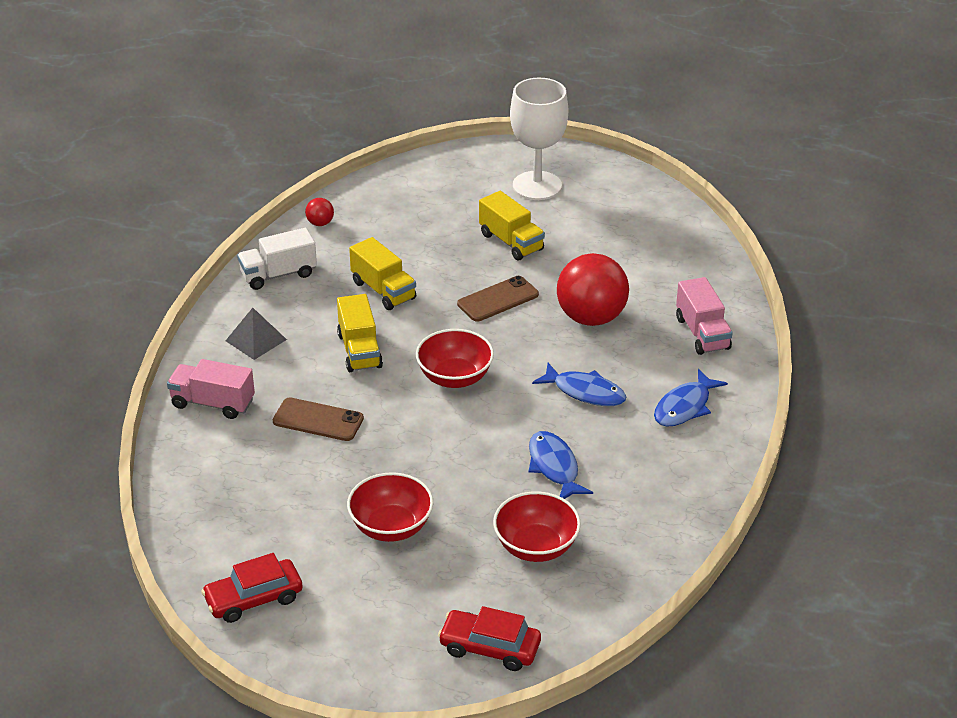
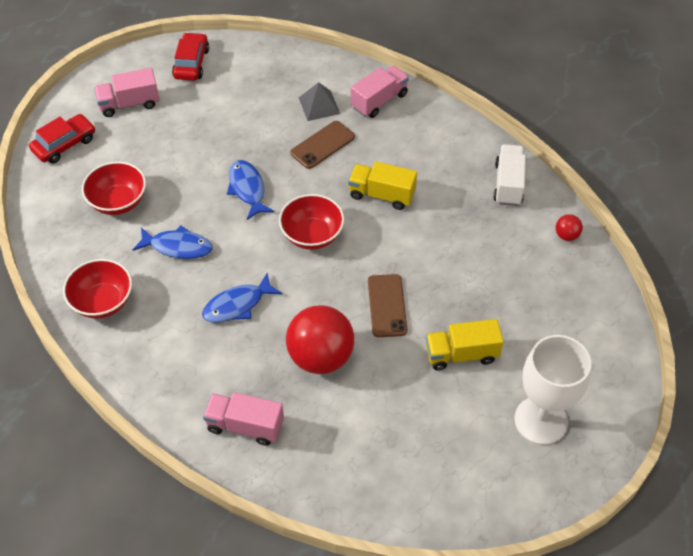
camera: 120 degrees right, 15 degrees up
grey pyramid [226,308,287,360] -> grey pyramid moved to [299,82,340,121]
red bowl [347,472,433,542] -> red bowl moved to [63,259,132,319]
yellow truck [349,237,416,310] -> none
blue fish [654,369,728,427] -> blue fish moved to [227,160,274,220]
none -> pink truck [94,68,159,117]

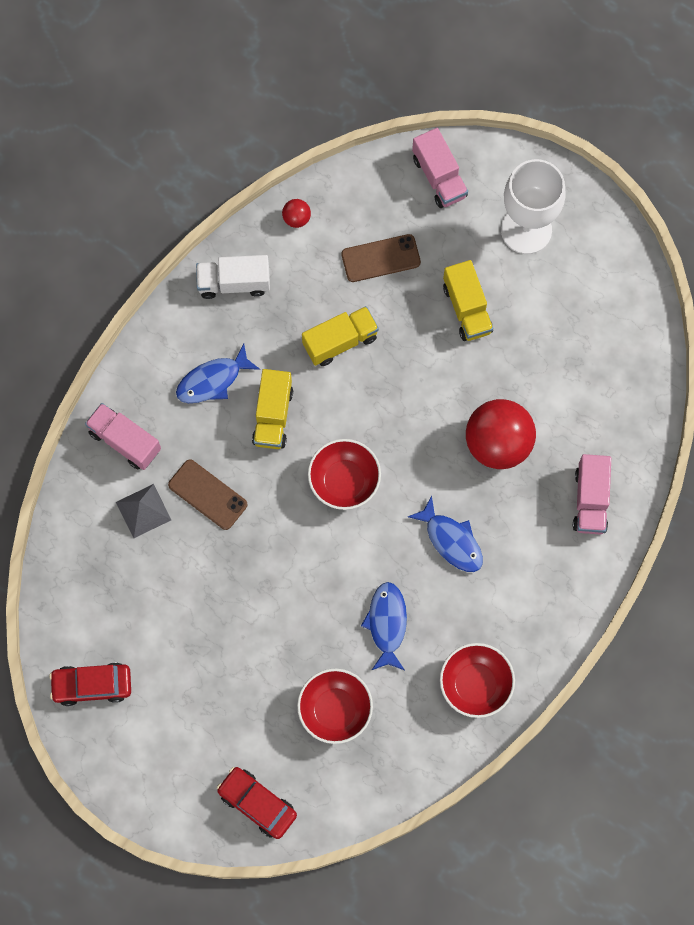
camera: 100 degrees left, 20 degrees up
pink truck [94,68,159,117] -> pink truck moved to [412,128,468,208]
blue fish [227,160,274,220] -> blue fish moved to [176,344,260,403]
brown phone [368,274,407,337] -> brown phone moved to [341,234,421,282]
none -> yellow truck [302,306,379,366]

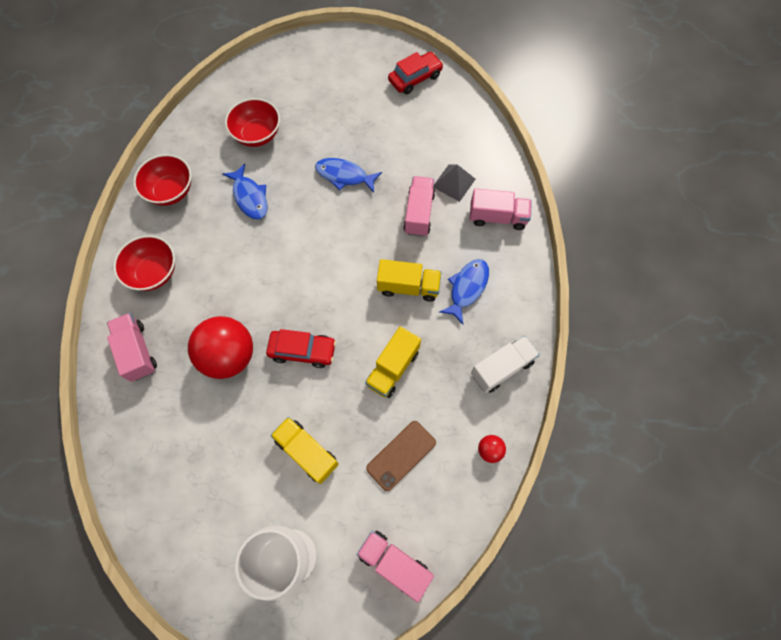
camera: 150 degrees right, 5 degrees down
brown phone [168,459,247,530] -> pink truck [403,176,435,237]
red car [217,767,297,839] -> red car moved to [266,329,336,368]
yellow truck [252,369,293,449] -> yellow truck turned 120 degrees clockwise [377,259,441,301]
red bowl [308,439,381,510] -> red bowl moved to [113,235,175,291]
blue fish [408,496,483,572] -> blue fish moved to [315,158,382,193]

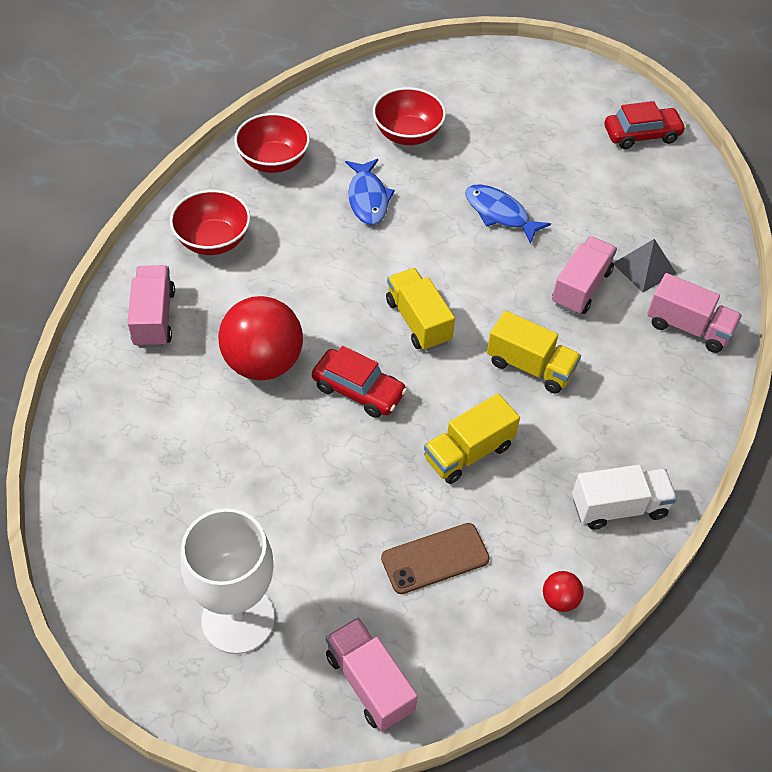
camera: 20 degrees right, 15 degrees down
yellow truck [270,417,339,484] -> yellow truck moved to [386,268,455,351]
blue fish [439,259,489,324] -> none

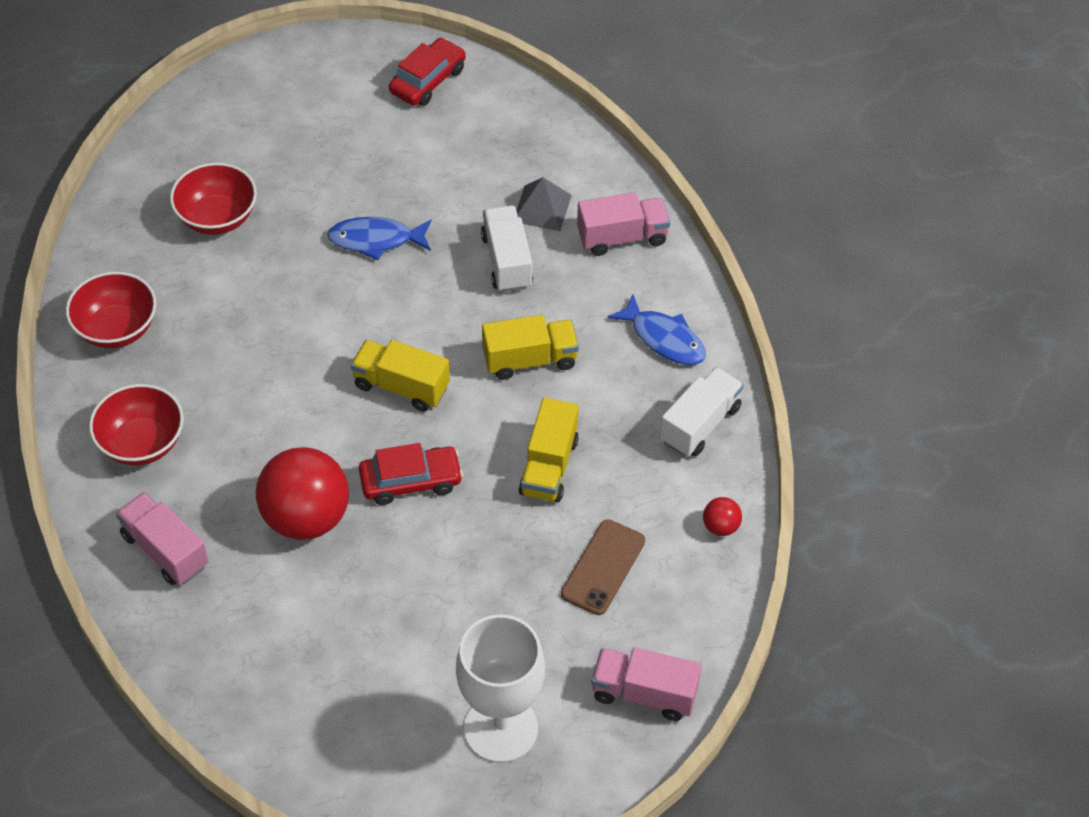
camera: 40 degrees left, 0 degrees up
blue fish [345,159,395,225] -> blue fish moved to [607,294,706,365]
pink truck [552,236,617,315] -> white truck [481,205,533,292]

